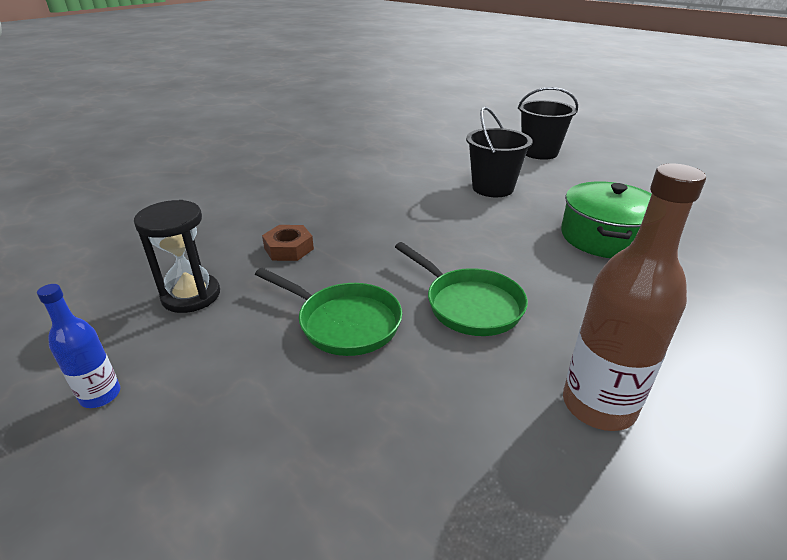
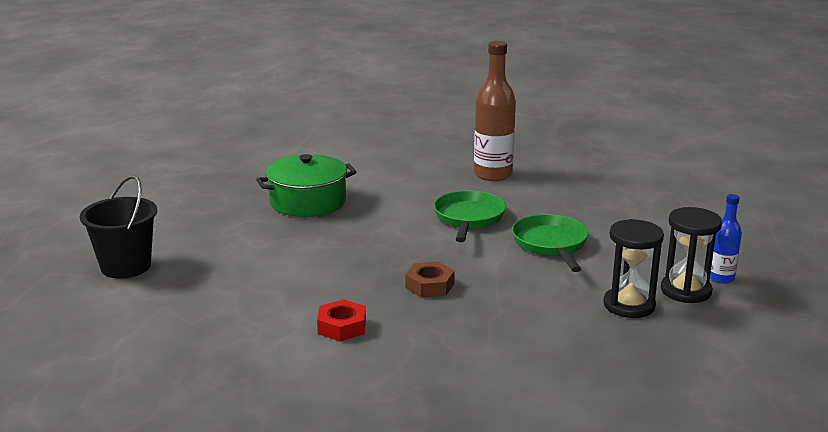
camera: 130 degrees left, 10 degrees down
brown nut [262,225,314,261] -> brown nut moved to [405,262,455,298]
black bucket [466,106,533,197] -> none
none -> red nut [317,299,366,342]
none -> black hourglass [661,207,722,303]

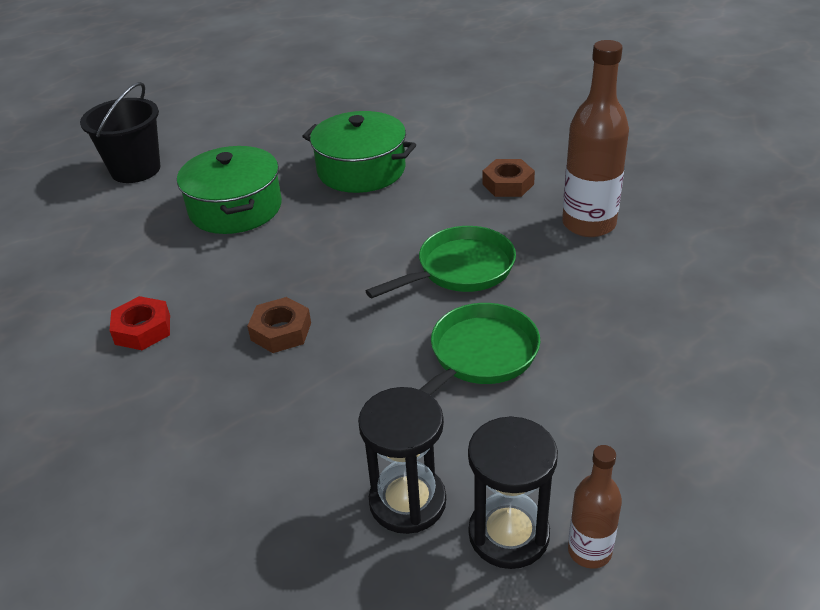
camera: 50 degrees right, 15 degrees up
blue bottle [710,194,742,284] -> brown bottle [568,445,622,569]
none -> green pot [177,146,282,234]
none -> brown nut [482,159,535,197]

